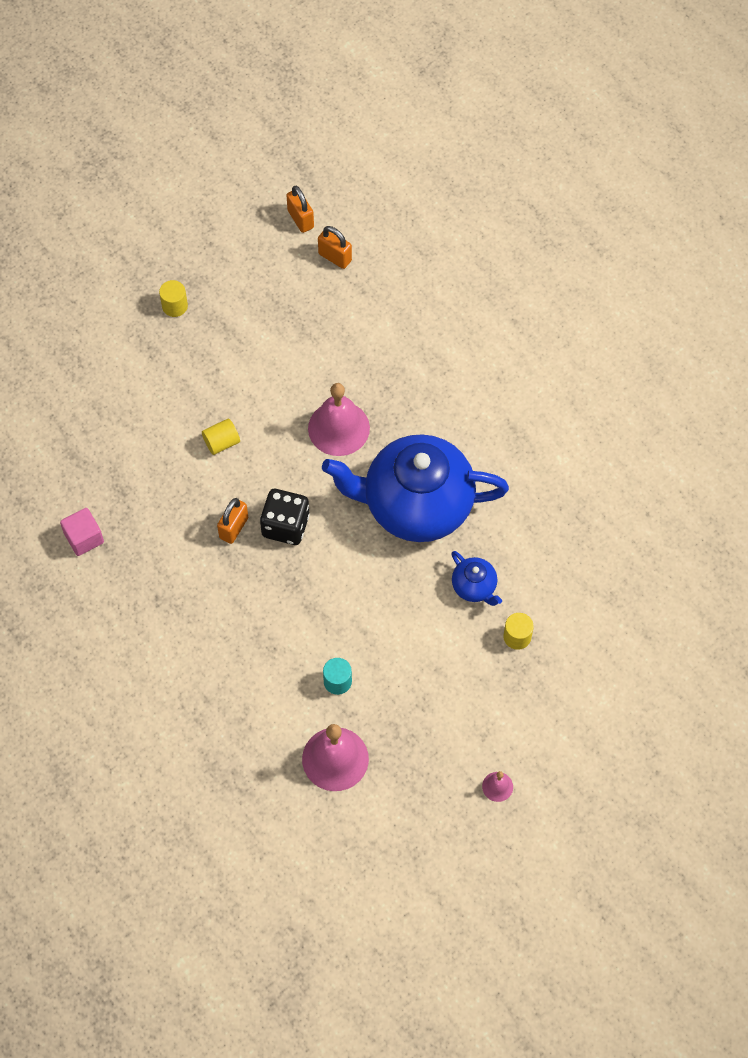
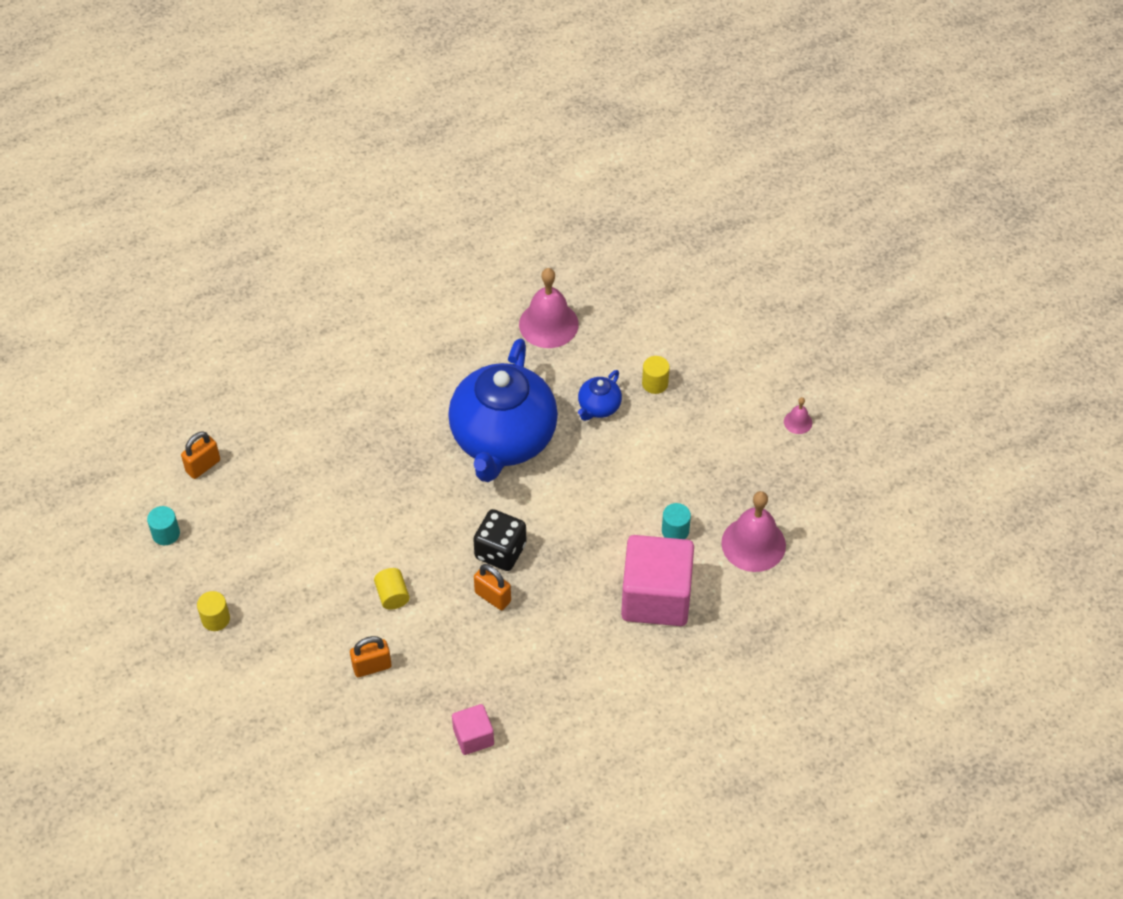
camera: 80 degrees left, 10 degrees down
orange padlock [286,186,314,233] -> orange padlock moved to [350,636,391,677]
pink bell [308,383,370,456] -> pink bell moved to [519,268,579,348]
blue teapot [451,551,502,606] -> blue teapot turned 150 degrees clockwise [578,370,622,421]
none -> turquoise cylinder [147,506,180,545]
none -> pink cube [621,535,694,626]

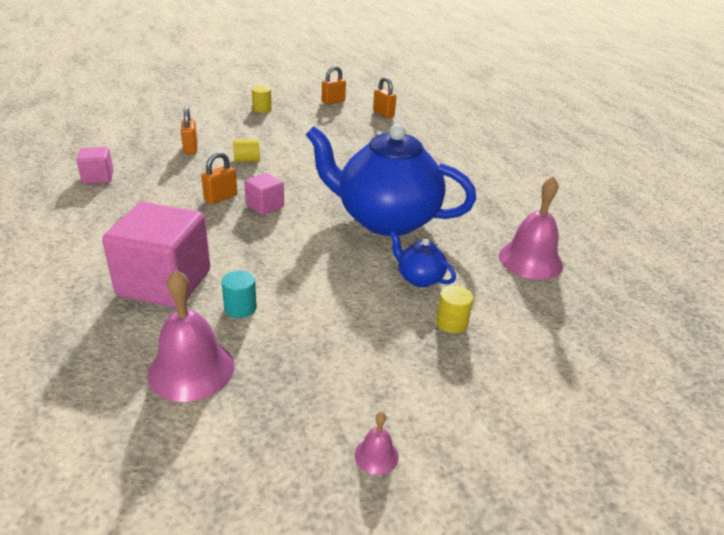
camera: 95 degrees right, 20 degrees down
turquoise cylinder [147,506,180,545] -> orange padlock [322,66,346,105]
black dice [473,509,526,571] -> pink cube [244,173,284,215]

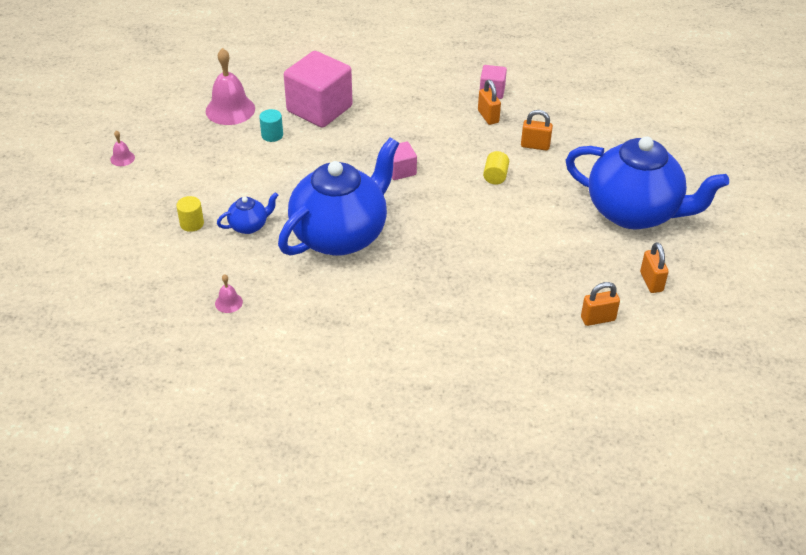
camera: 115 degrees right, 10 degrees up
orange padlock [201,152,237,204] -> orange padlock moved to [478,80,501,125]
yellow cylinder [252,86,272,113] -> blue teapot [566,136,729,229]
pink bell [499,176,563,280] -> pink bell [215,274,243,313], size x0.46

